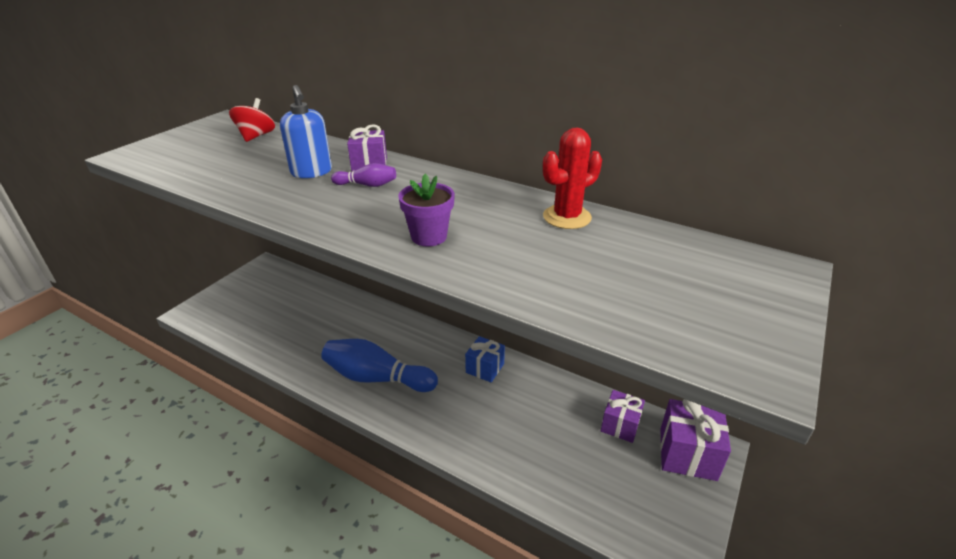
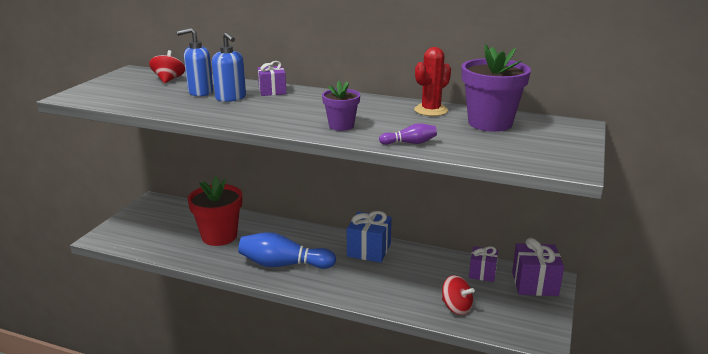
camera: 10 degrees left, 10 degrees down
purple bowling pin [331,163,396,187] -> purple bowling pin moved to [379,123,437,145]
blue gift [465,336,505,382] -> blue gift [347,211,392,263], size x1.53
none -> blue soap dispenser [176,28,213,96]
none -> red flower pot [187,176,242,246]
none -> red spinning top [442,275,475,315]
none -> purple flower pot [462,44,531,132]

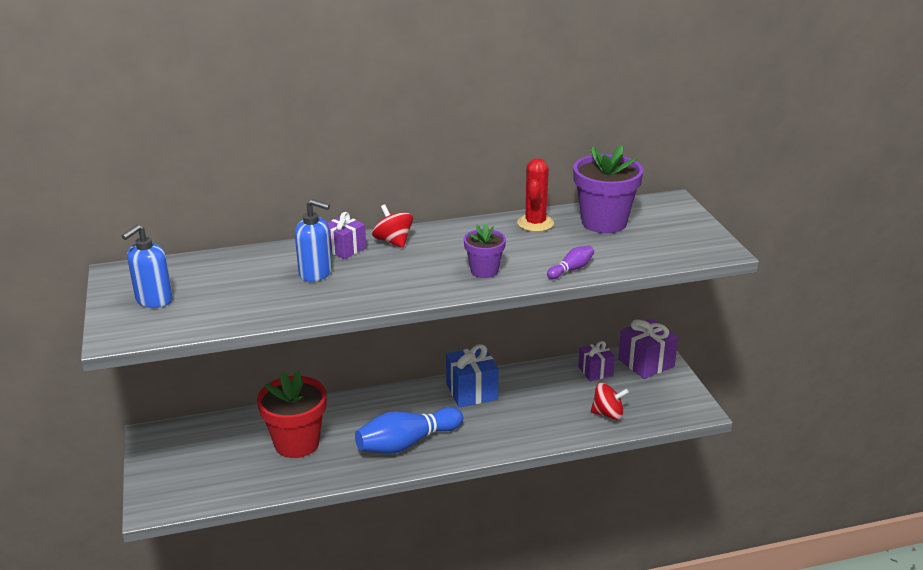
camera: 35 degrees left, 5 degrees up
red spinning top [149,50,185,83] -> red spinning top moved to [372,205,413,248]
blue soap dispenser [176,28,213,96] -> blue soap dispenser moved to [122,224,173,308]

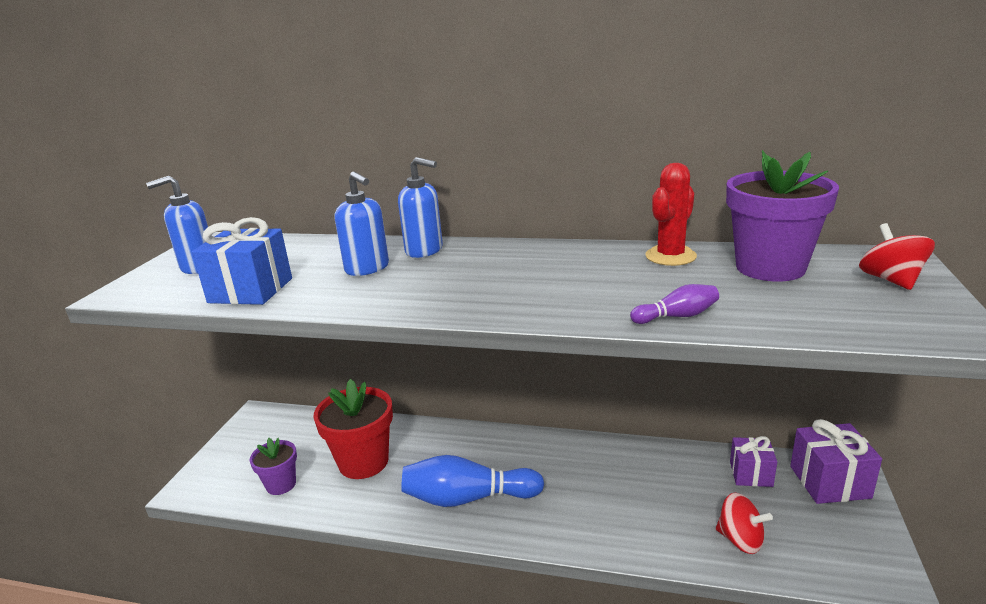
camera: 30 degrees right, 5 degrees down
purple gift [327,212,366,259] -> blue soap dispenser [398,157,443,258]
red spinning top [372,205,413,248] -> red spinning top moved to [859,223,935,290]
blue gift [446,344,499,407] -> blue gift moved to [192,217,292,305]
purple flower pot [464,223,506,278] -> purple flower pot moved to [250,438,297,495]

